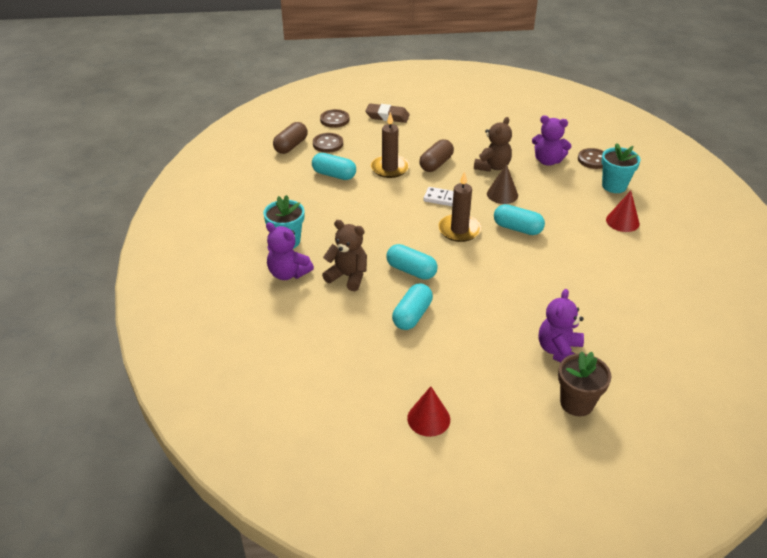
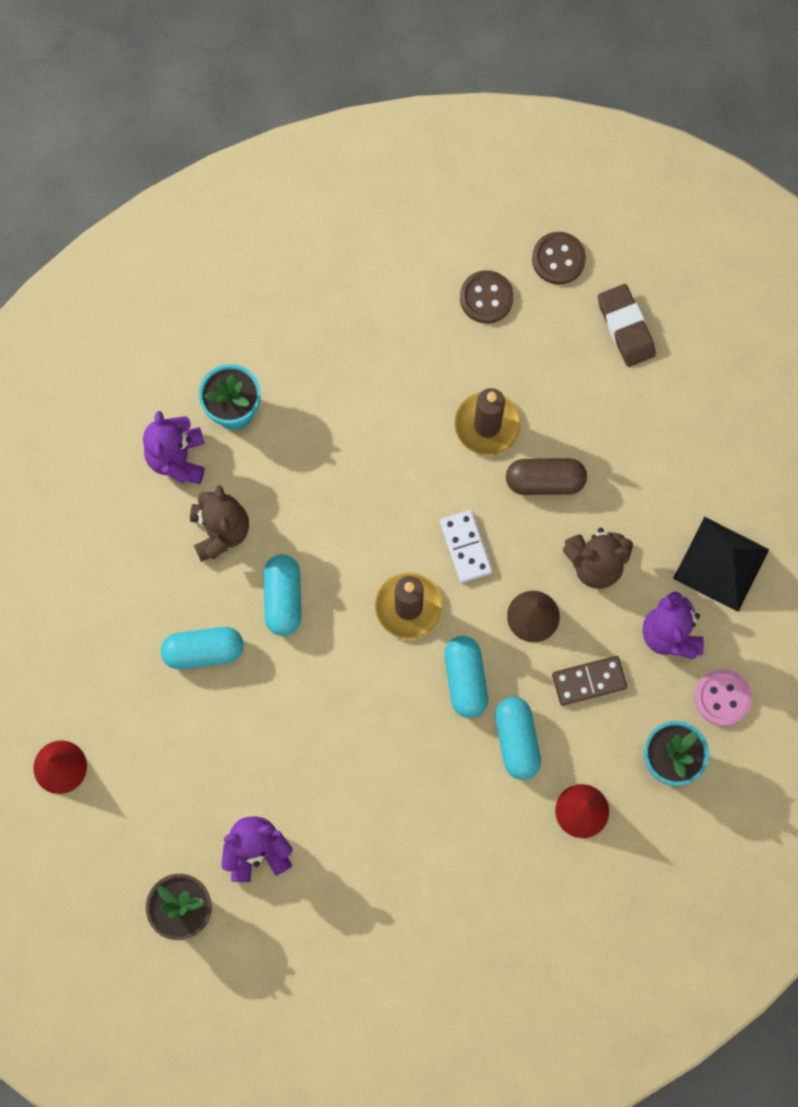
camera: 55 degrees right, 35 degrees up
brown capsule [273,122,308,154] -> none
turquoise capsule [312,153,356,180] -> turquoise capsule moved to [495,697,541,780]
brown button [578,148,604,169] -> pink button [694,669,752,726]
none -> brown domino [552,656,627,706]
none -> black pyramid [673,517,770,612]

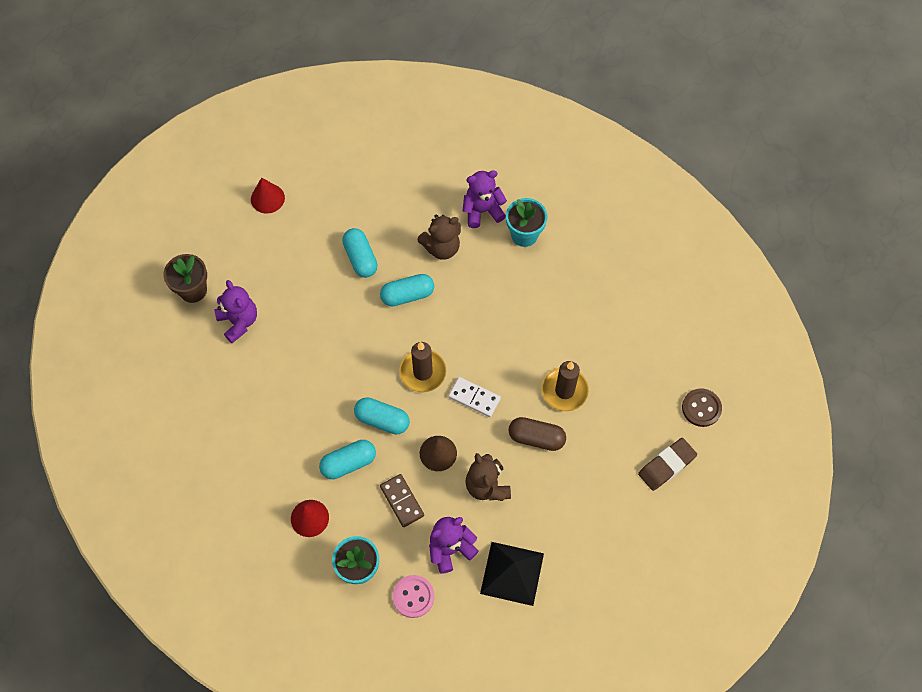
camera: 75 degrees right, 10 degrees down
white domino [440,510,492,583] -> white domino turned 60 degrees clockwise [448,377,501,417]
turquoise capsule [444,636,488,718] -> turquoise capsule turned 45 degrees clockwise [354,397,410,434]
brown button [460,270,514,324] -> none
brown capsule [506,458,587,495] -> brown capsule turned 60 degrees counterclockwise [509,417,566,451]

